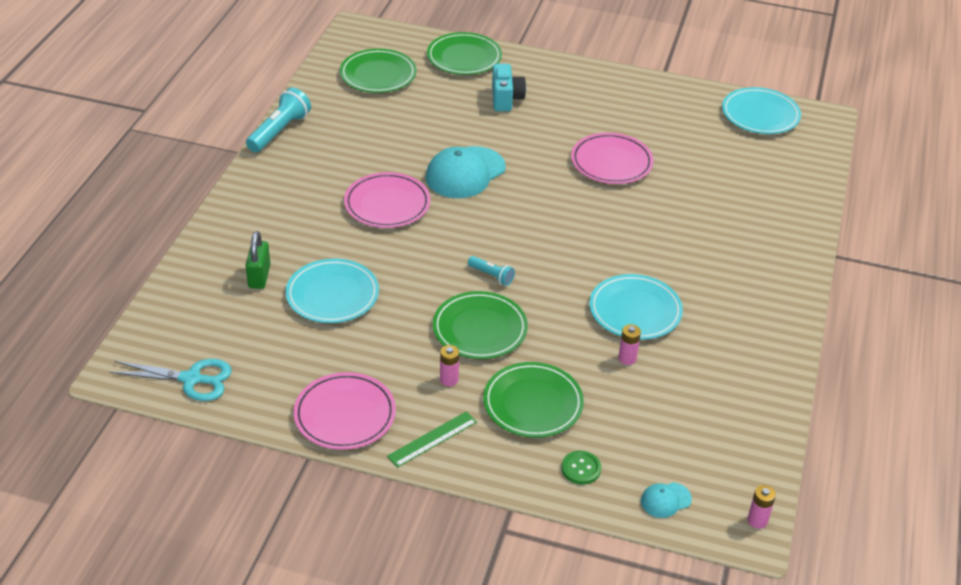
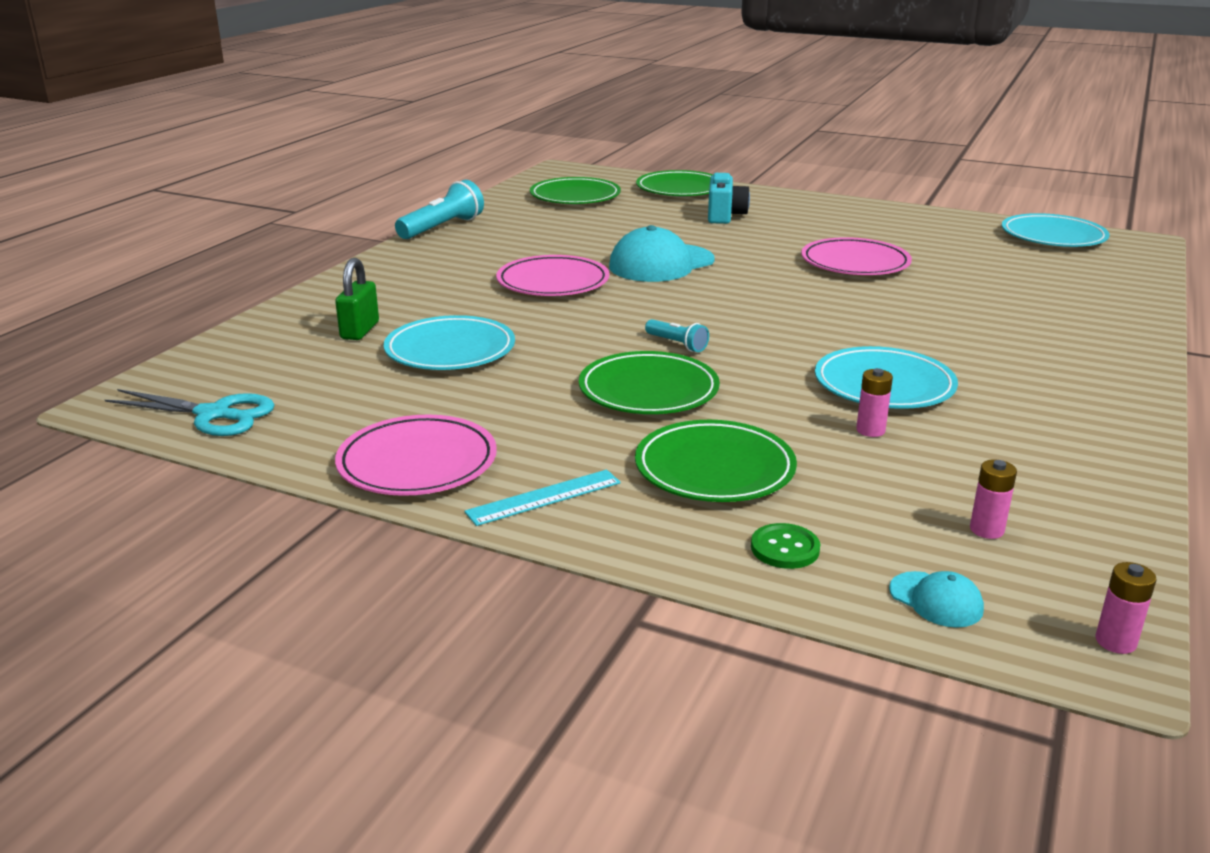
camera: 10 degrees right, 15 degrees down
green ruler [387,411,477,468] -> turquoise ruler [464,470,621,526]
pink battery [440,345,459,386] -> pink battery moved to [970,460,1017,539]
turquoise cap [641,482,692,518] -> turquoise cap turned 120 degrees counterclockwise [889,571,984,628]

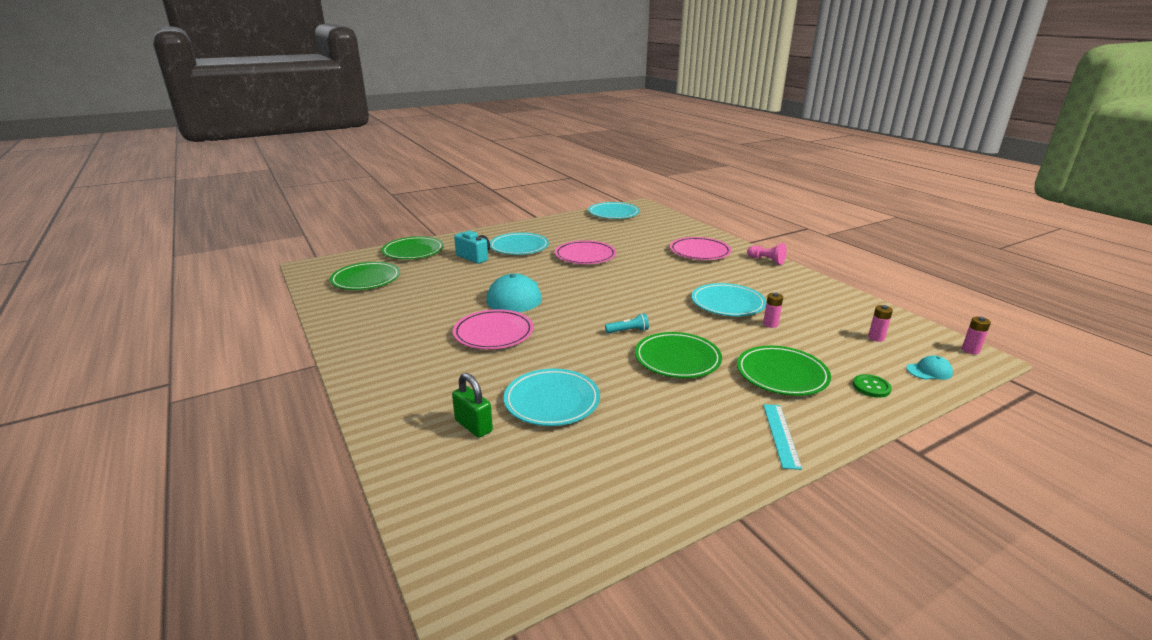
camera: 55 degrees left, 0 degrees up
turquoise scissors [105,389,275,436] -> none
pink plate [335,415,497,496] -> pink plate moved to [670,237,731,260]
turquoise flashlight [395,180,484,239] -> none
none -> turquoise plate [490,232,549,255]
none -> pink pawn [747,243,786,265]

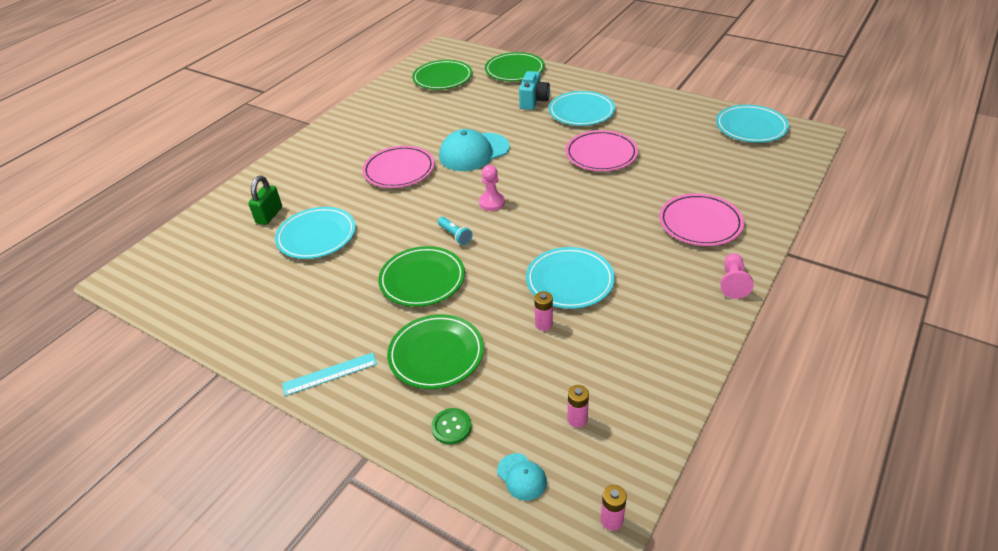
camera: 65 degrees right, 15 degrees up
none -> pink pawn [479,165,505,211]

